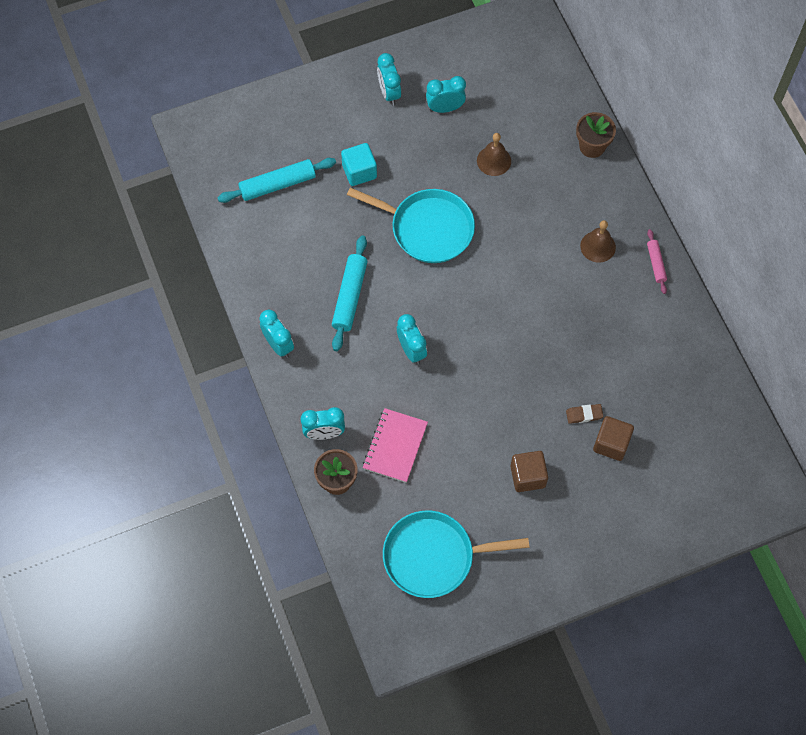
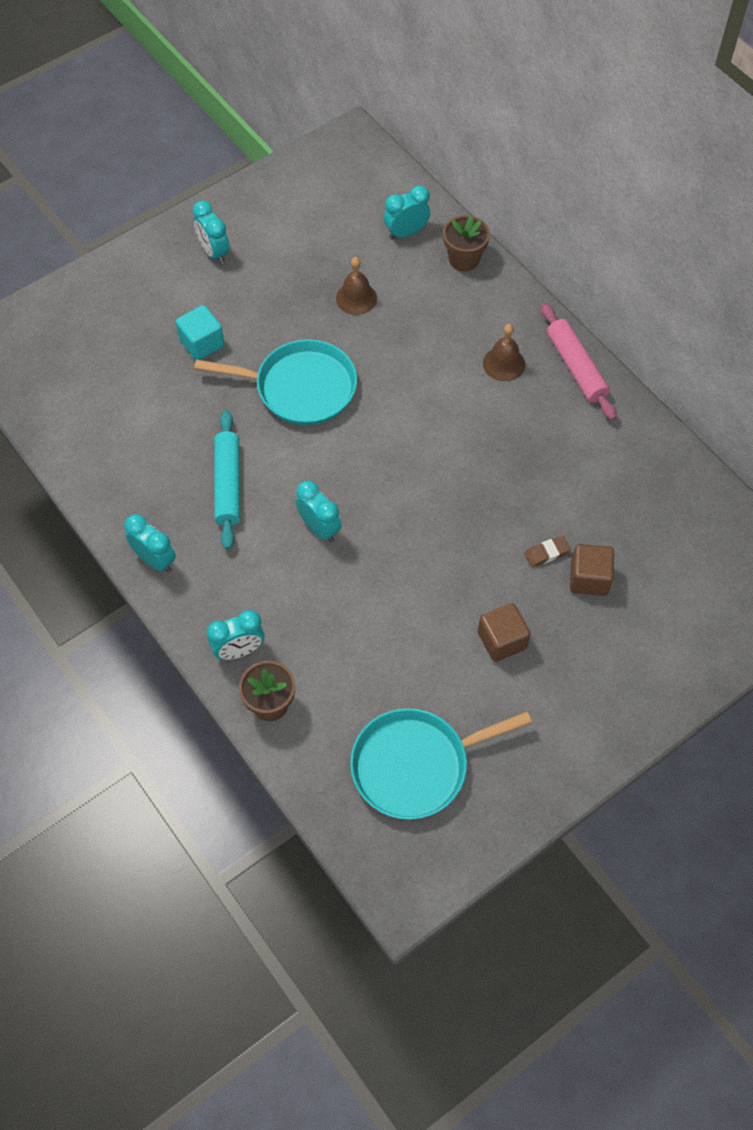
camera: 15 degrees left, 5 degrees down
turquoise rolling pin [217,158,336,203] -> none
pink notebook [363,408,428,483] -> none
turquoise clock [426,76,466,113] -> turquoise clock moved to [384,185,430,239]
pink rolling pin [647,229,667,294] -> pink rolling pin [541,303,617,421], size x1.77

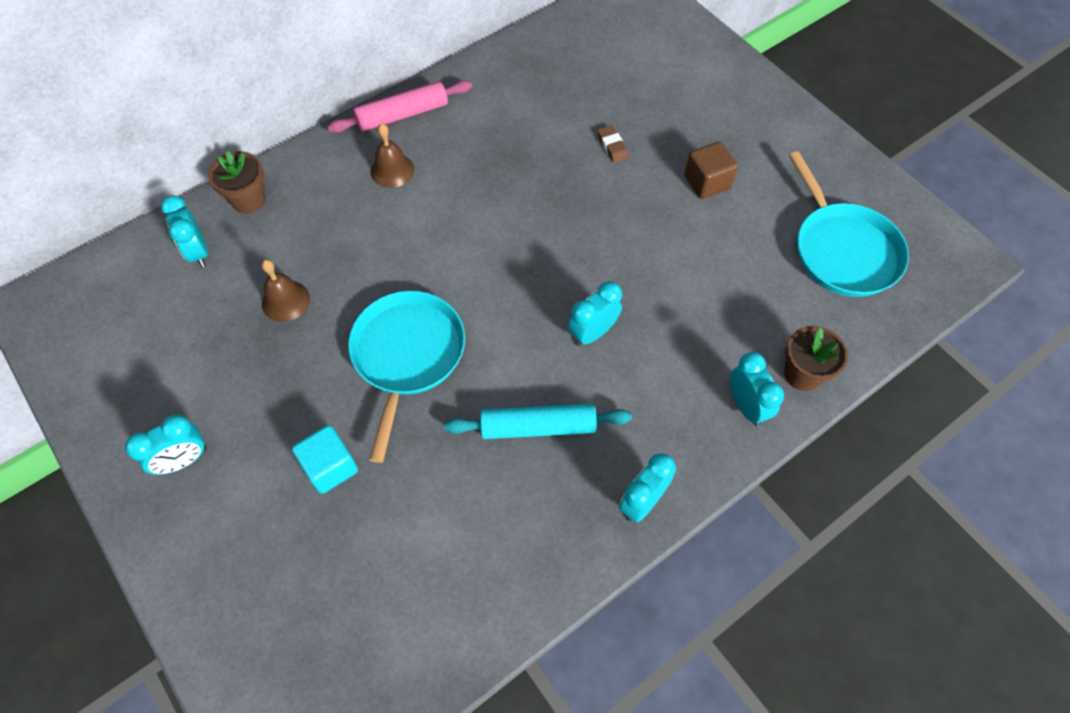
camera: 90 degrees left, 0 degrees up
brown cube [570,544,614,596] -> none

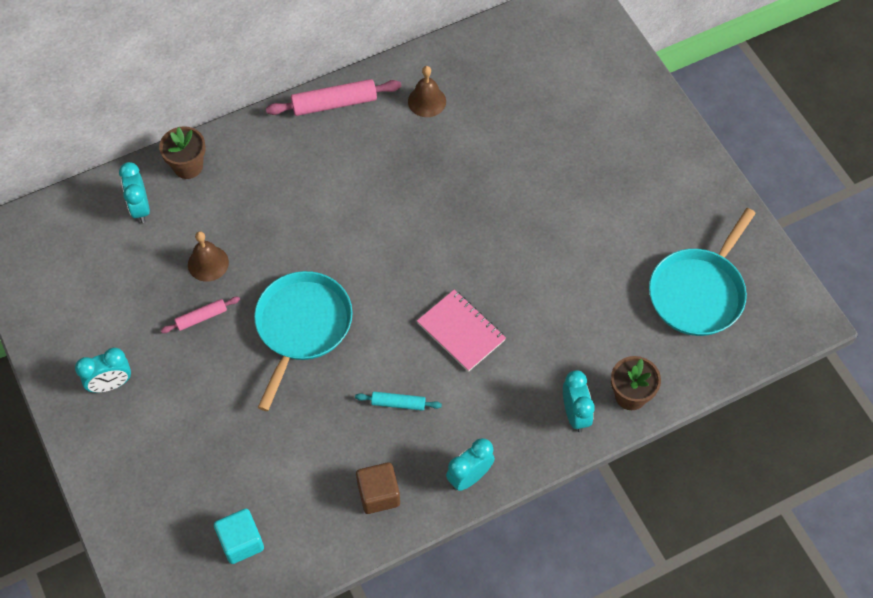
camera: 10 degrees right, 0 degrees up
turquoise cube [292,425,358,494] -> turquoise cube moved to [214,509,264,564]
brown bell [370,123,414,188] -> brown bell moved to [408,66,446,117]
turquoise rolling pin [444,404,632,439] -> turquoise rolling pin [355,392,442,411], size x0.57
turquoise clock [568,281,622,346] -> pink notebook [417,289,506,372]
brown eraser [597,125,629,163] -> none
brown cube [684,141,738,199] -> brown cube moved to [356,462,400,514]
turquoise pan [789,151,909,297] -> turquoise pan turned 45 degrees clockwise [649,208,756,336]
none -> pink rolling pin [161,297,240,333]

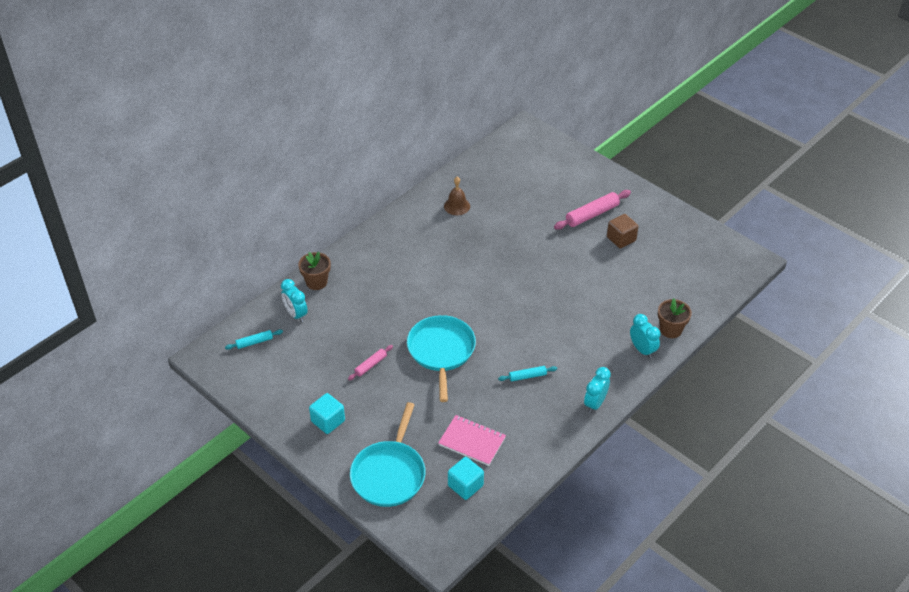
camera: 20 degrees left, 15 degrees down
turquoise clock [75,348,131,393] -> turquoise cube [309,393,345,434]
brown bell [188,231,229,282] -> none
pink rolling pin [266,79,401,116] -> pink rolling pin moved to [554,190,631,230]
brown cube [356,462,400,514] -> brown cube moved to [607,214,639,249]
pink notebook [417,289,506,372] -> pink notebook moved to [438,415,506,466]
turquoise pan [649,208,756,336] -> turquoise pan moved to [350,402,425,507]
none -> turquoise rolling pin [225,330,283,350]

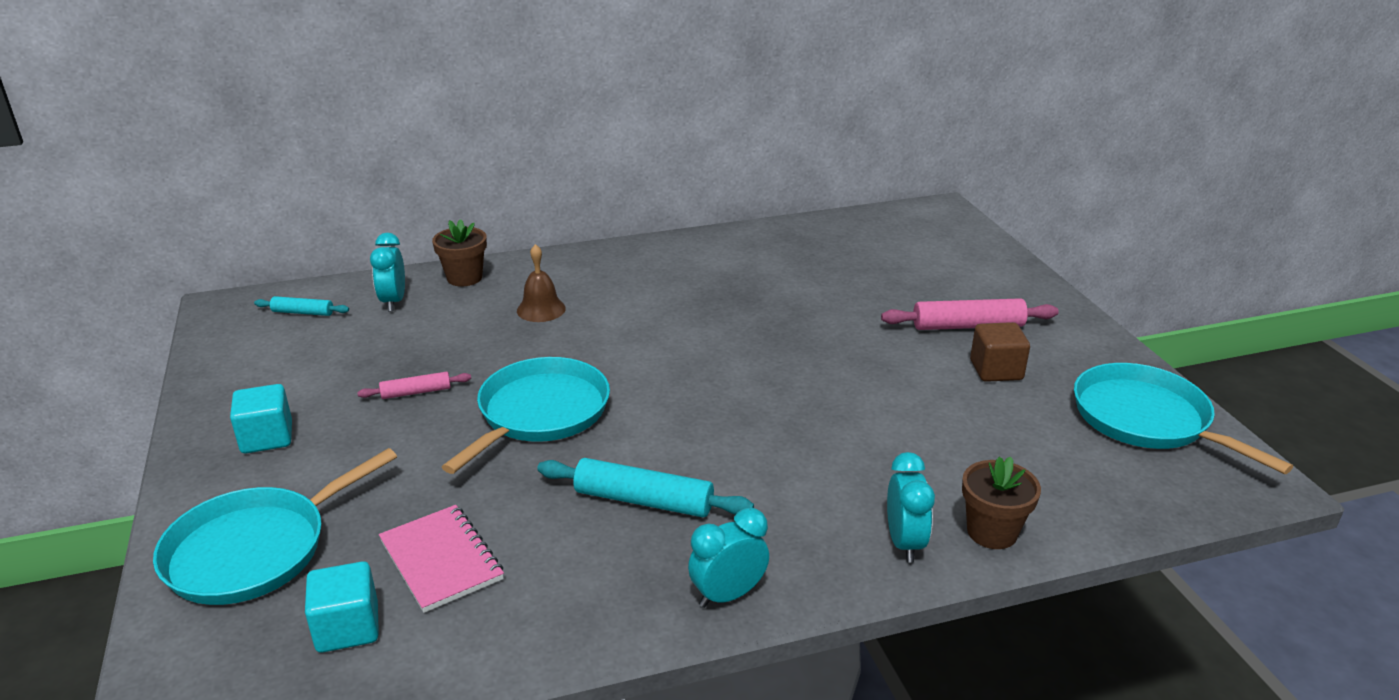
camera: 30 degrees right, 15 degrees down
brown bell [444,177,470,215] -> brown bell moved to [517,244,566,322]
turquoise rolling pin [498,366,557,382] -> turquoise rolling pin [537,458,754,517], size x1.77
none -> turquoise pan [1074,363,1293,474]

